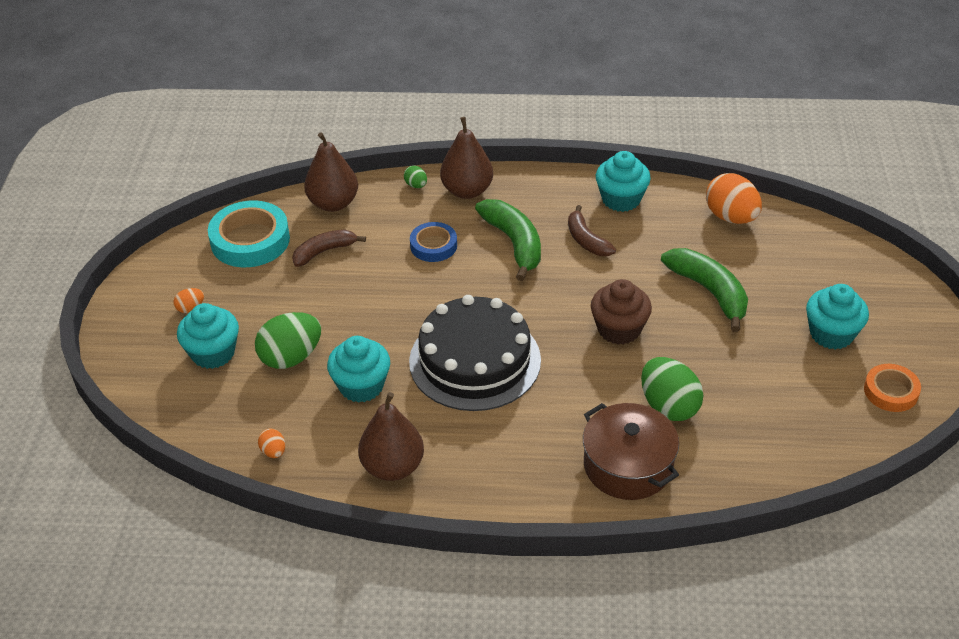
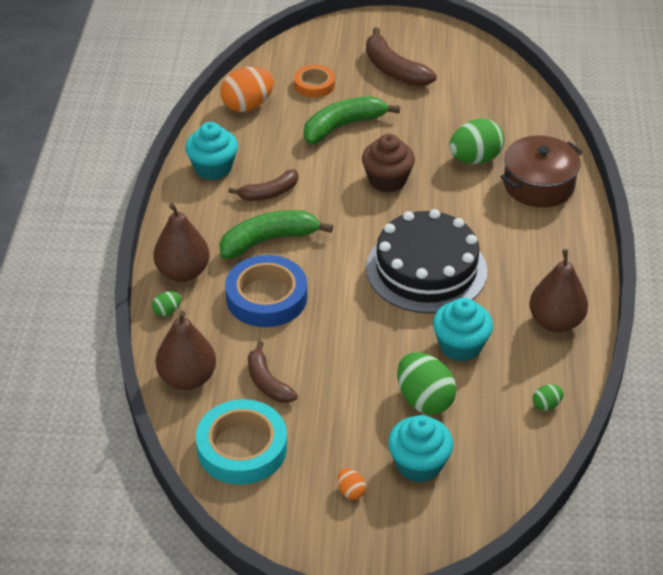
camera: 90 degrees left, 0 degrees up
orange egg [258,429,285,458] -> green egg [533,384,564,411]
blue tape [410,222,457,262] -> blue tape [225,255,307,327], size x1.69
turquoise cupcake [806,284,869,350] -> brown banana [366,27,437,87]
orange tape [864,364,921,412] -> orange tape moved to [294,65,335,98]

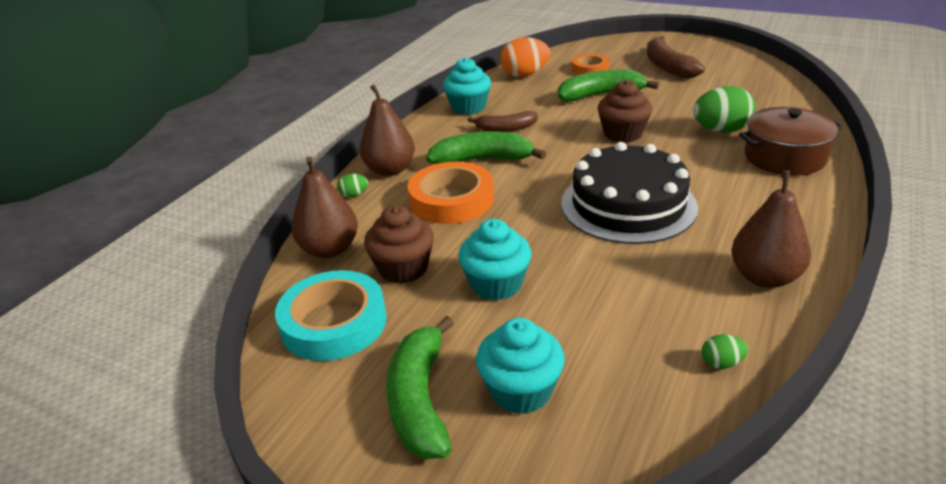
camera: 25 degrees right, 10 degrees down
blue tape [225,255,307,327] -> orange tape [407,162,494,224]
brown banana [248,341,298,403] -> brown cupcake [364,205,434,284]
orange egg [337,468,366,500] -> green banana [386,316,454,459]
green egg [397,352,457,415] -> none
turquoise cupcake [433,298,493,362] -> turquoise cupcake moved to [458,219,531,301]

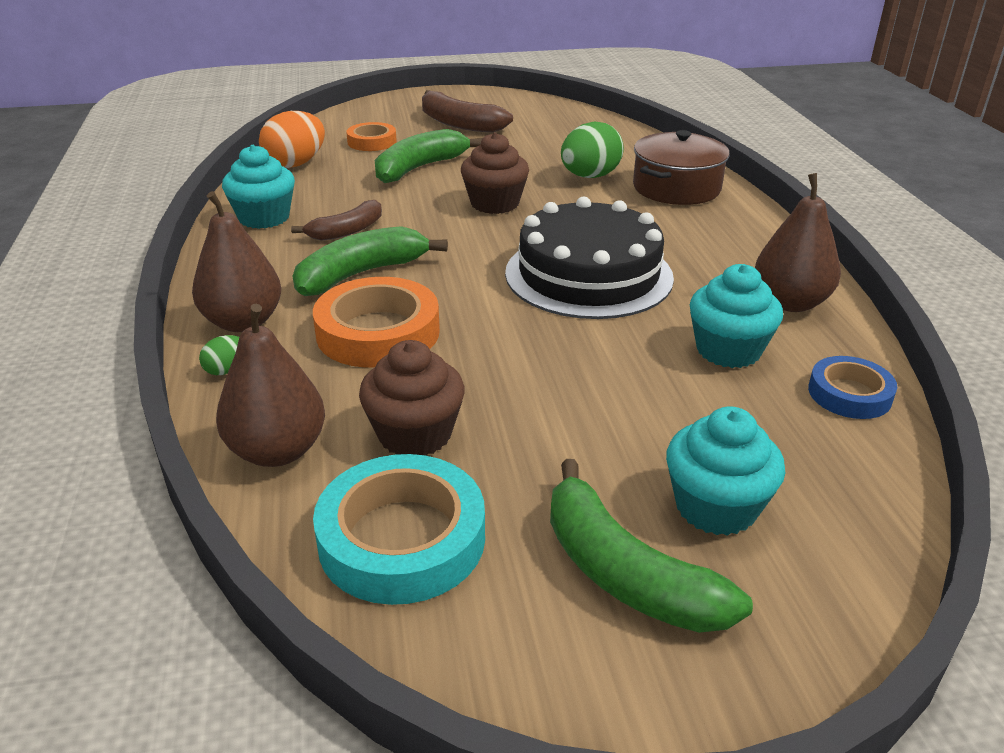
camera: 40 degrees left, 0 degrees up
turquoise cupcake [458,219,531,301] -> turquoise cupcake moved to [690,264,783,368]
green egg [701,335,748,369] -> blue tape [808,356,897,419]

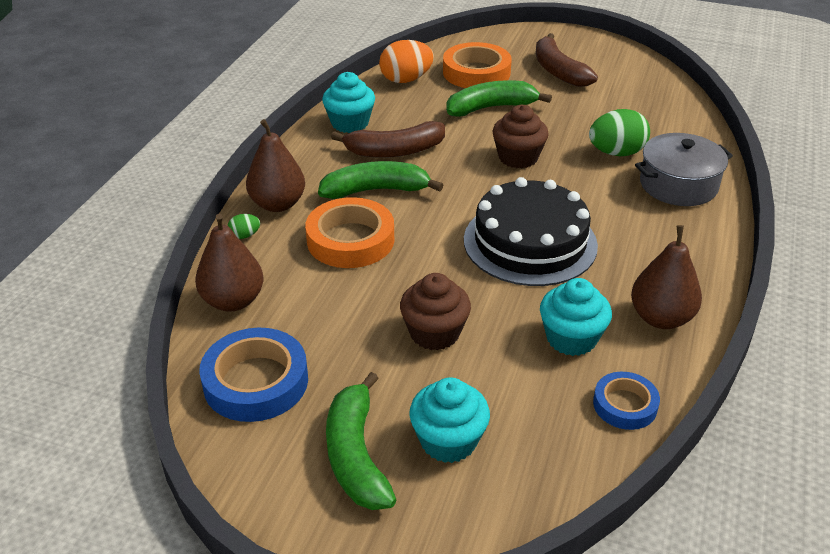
camera: 30 degrees right, 5 degrees up
brown banana [291,200,382,241] -> brown banana [331,121,445,158], size x1.53
turquoise tape [313,454,485,605] -> blue tape [199,328,308,422]
orange tape [346,122,397,151] -> orange tape [443,42,512,88], size x1.69
brown cupcake [359,340,465,456] -> brown cupcake moved to [400,273,471,350]
brown pot [633,130,730,205] -> grey pot [635,133,733,206]

